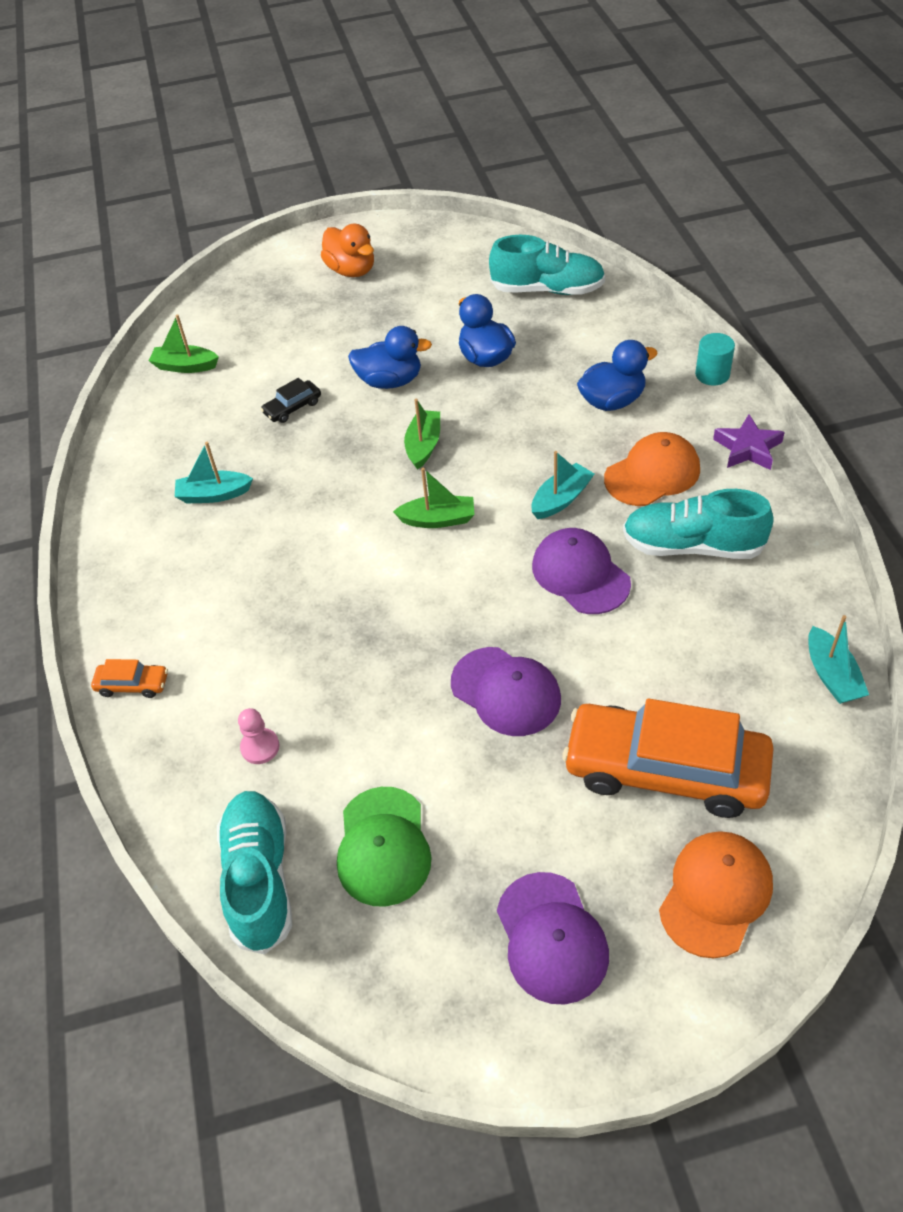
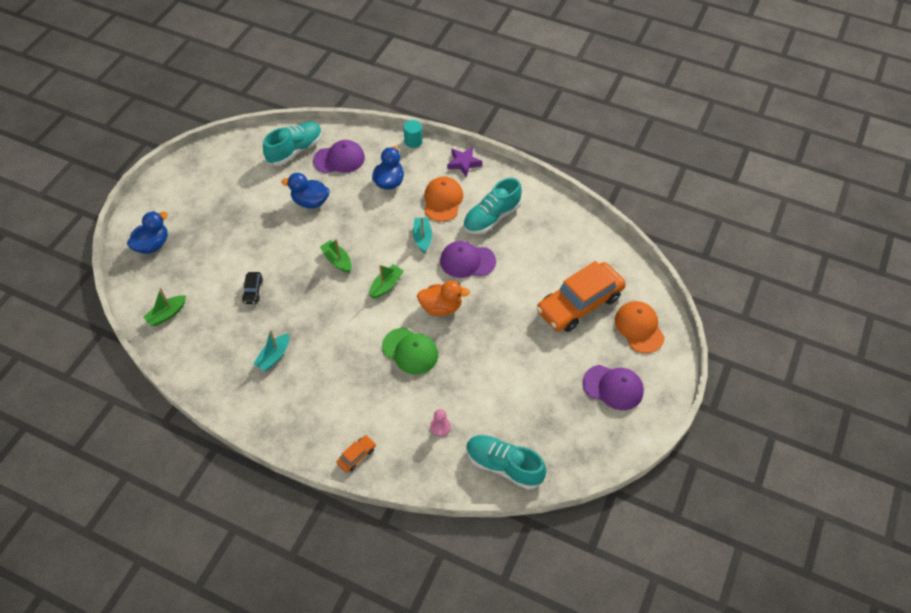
camera: 55 degrees left, 5 degrees up
orange duck [321,224,374,277] -> orange duck moved to [417,280,470,316]
green cap [337,787,432,907] -> green cap moved to [382,328,438,374]
blue duck [348,326,432,389] -> blue duck moved to [127,211,168,254]
purple cap [451,647,561,736] -> purple cap moved to [313,140,365,173]
turquoise boat [808,615,869,704] -> none

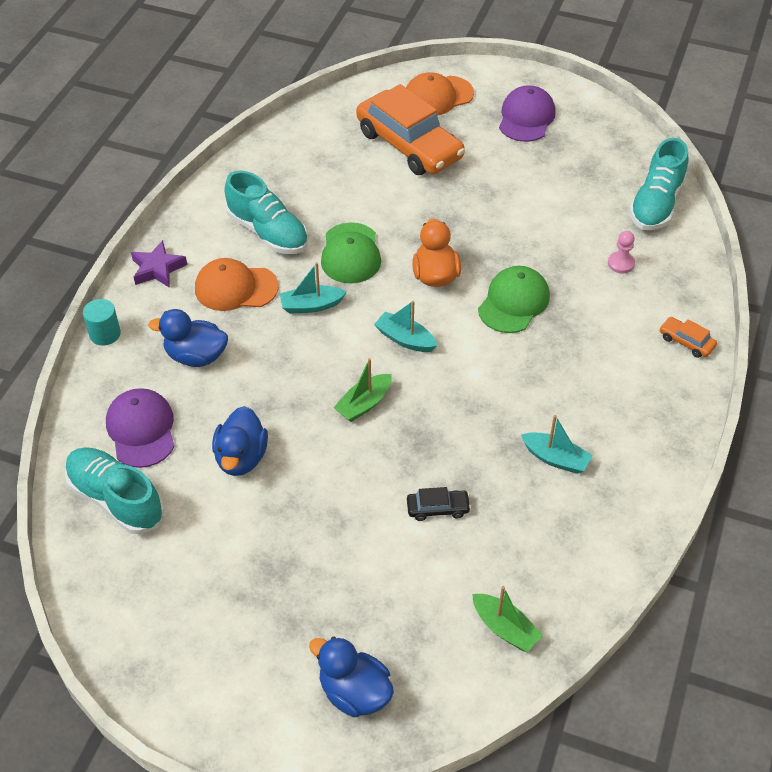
camera: 95 degrees left, 5 degrees down
green boat [370,264,404,299] -> turquoise boat [374,301,437,352]
purple cap [440,241,496,278] -> green cap [321,222,381,283]

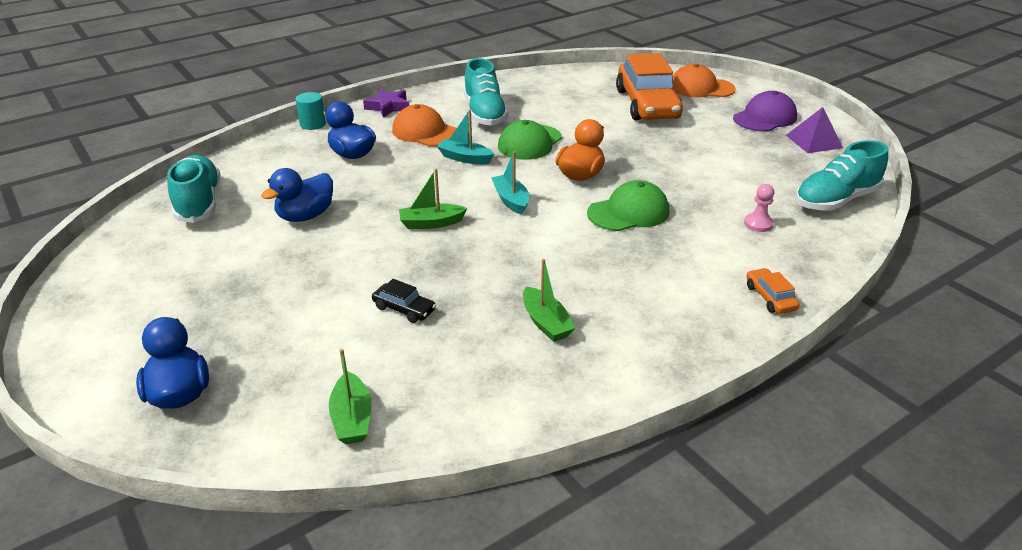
camera: 35 degrees right, 15 degrees down
purple cap [106,388,175,468] -> none
turquoise boat [521,415,593,474] -> green boat [523,259,576,342]
none -> purple pyramid [786,107,843,153]

